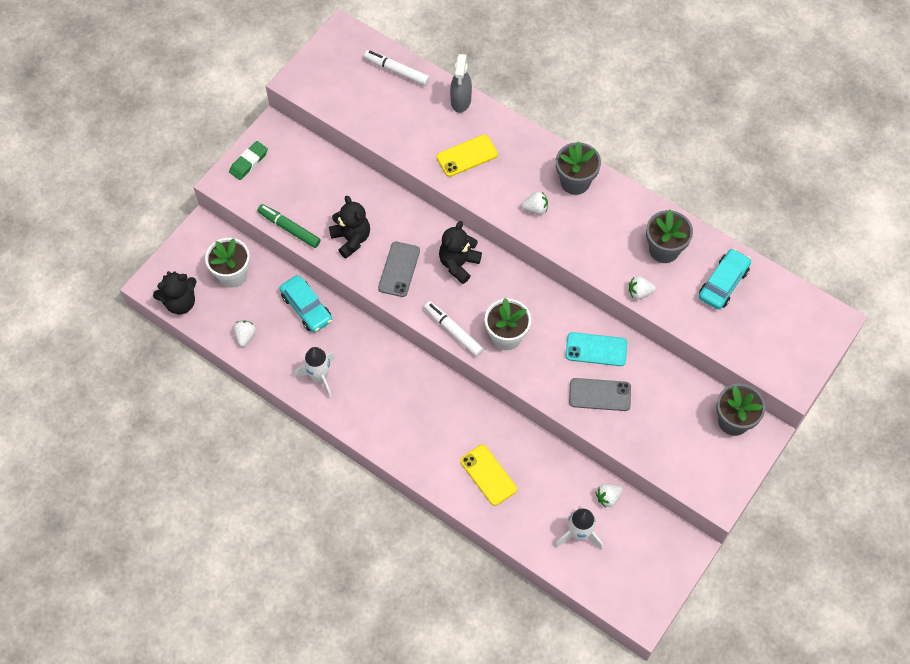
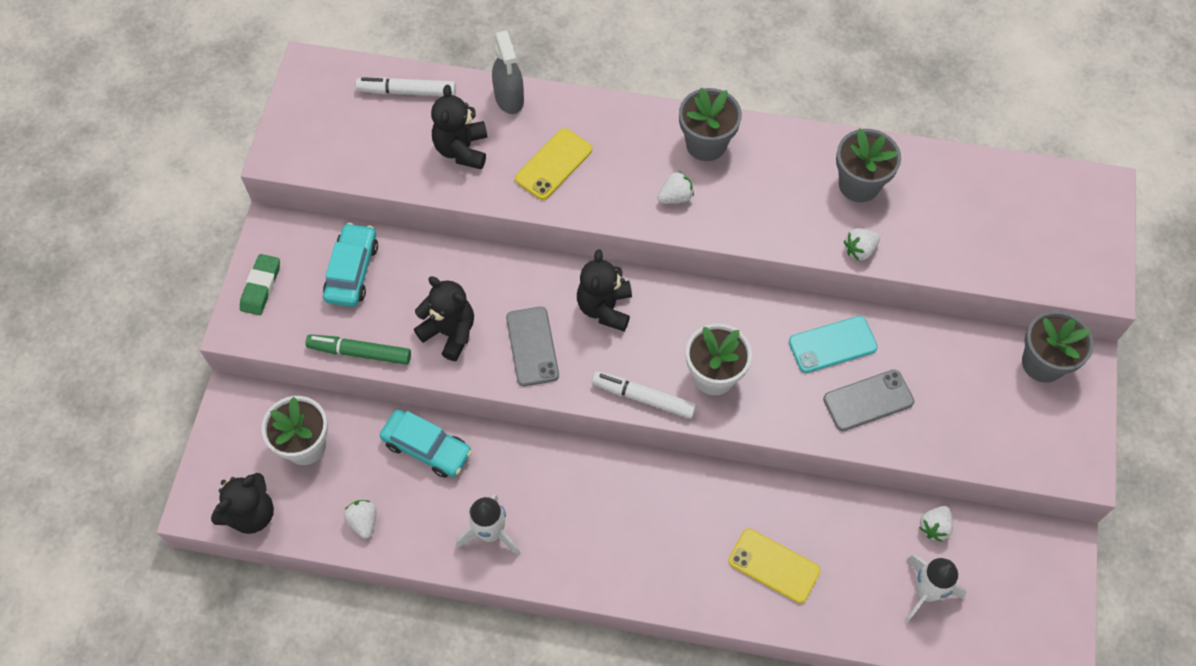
camera: 25 degrees left, 0 degrees up
turquoise car [699,248,751,310] -> turquoise car moved to [323,223,378,307]
none -> black teddy bear [431,85,488,169]

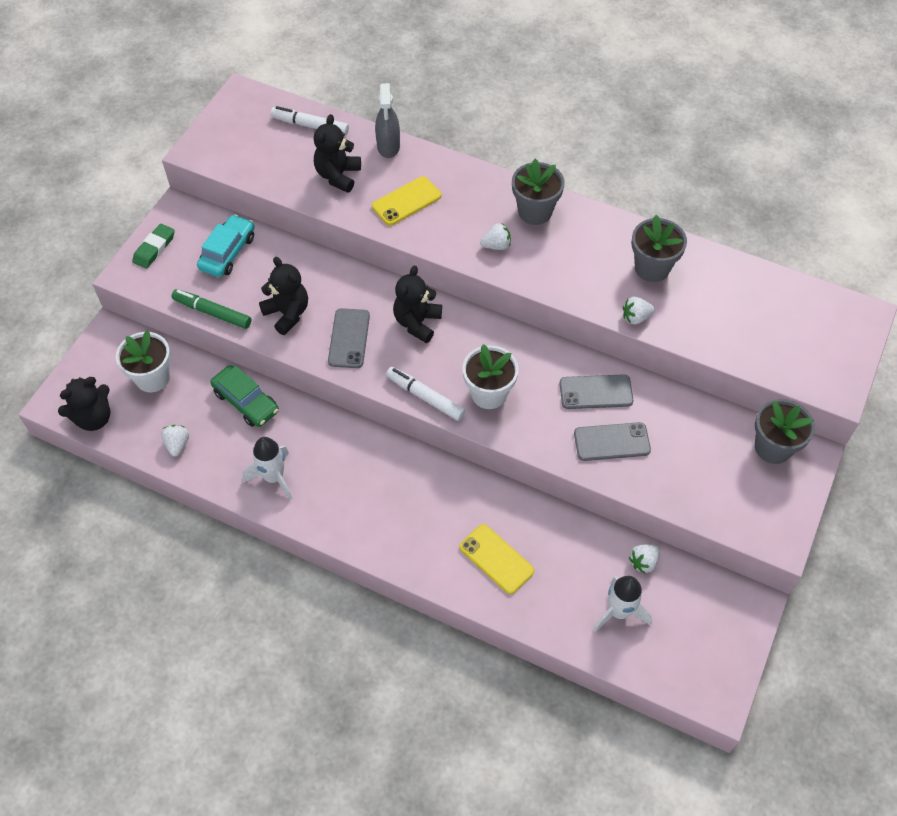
camera: 15 degrees right, 5 degrees down
turquoise car [380,409,472,478] -> green car [210,365,279,427]
turquoise phone [789,316,878,373] -> grey phone [559,374,633,409]

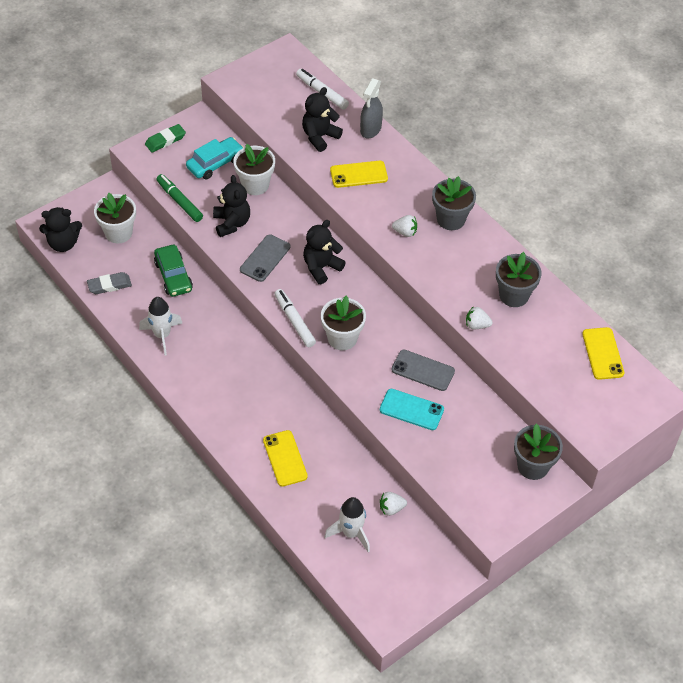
camera: 25 degrees right, 5 degrees down
white strawberry [161,425,189,456] -> grey eraser [87,272,132,294]
grey phone [574,422,651,461] -> turquoise phone [380,389,444,430]
none -> white flower pot [233,144,275,195]
none -> yellow phone [582,327,624,380]

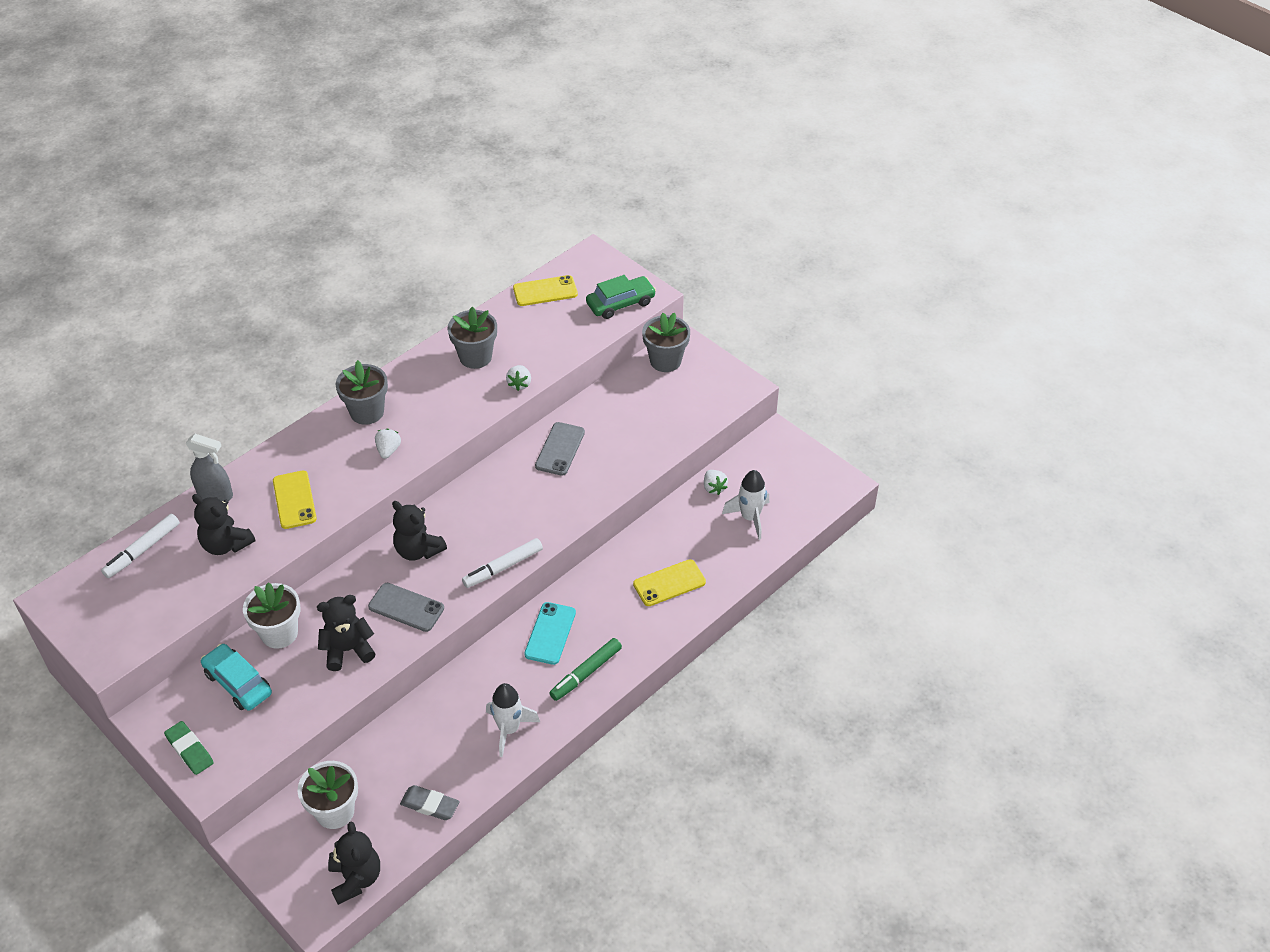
camera: 95 degrees left, 5 degrees down
grey eraser [87,272,132,294] -> grey eraser turned 45 degrees counterclockwise [400,785,460,820]
green car [154,245,193,297] -> green car moved to [586,275,656,319]
green marker [156,174,203,222] -> green marker moved to [549,638,622,701]
white flower pot [321,296,366,350] -> none
turquoise phone [380,389,444,430] -> turquoise phone moved to [524,602,576,665]

